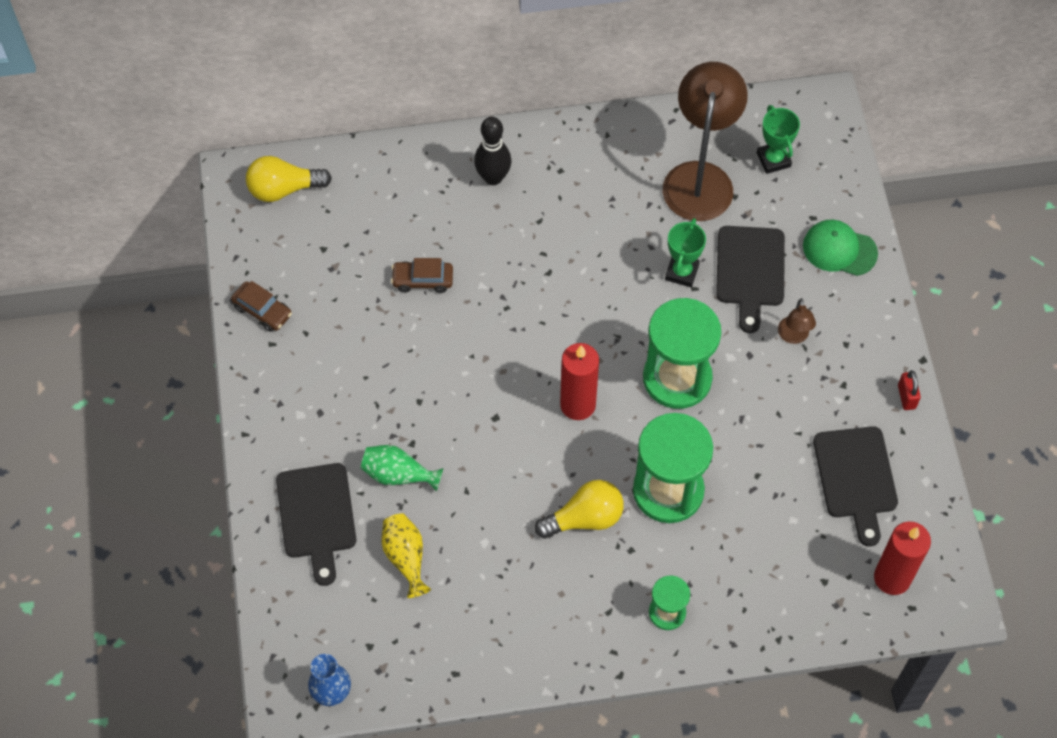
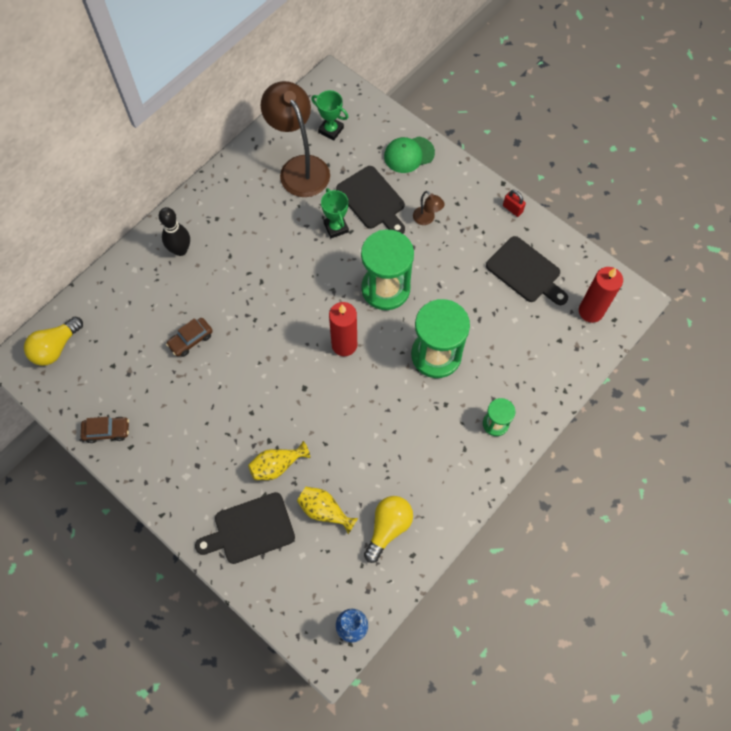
camera: 40 degrees left, 5 degrees up
black cutting board [276,463,356,586] -> black cutting board turned 120 degrees clockwise [195,492,295,564]
green vase [360,445,443,492] -> yellow vase [248,441,310,480]
yellow light bulb [535,480,624,538] -> yellow light bulb moved to [364,496,413,563]

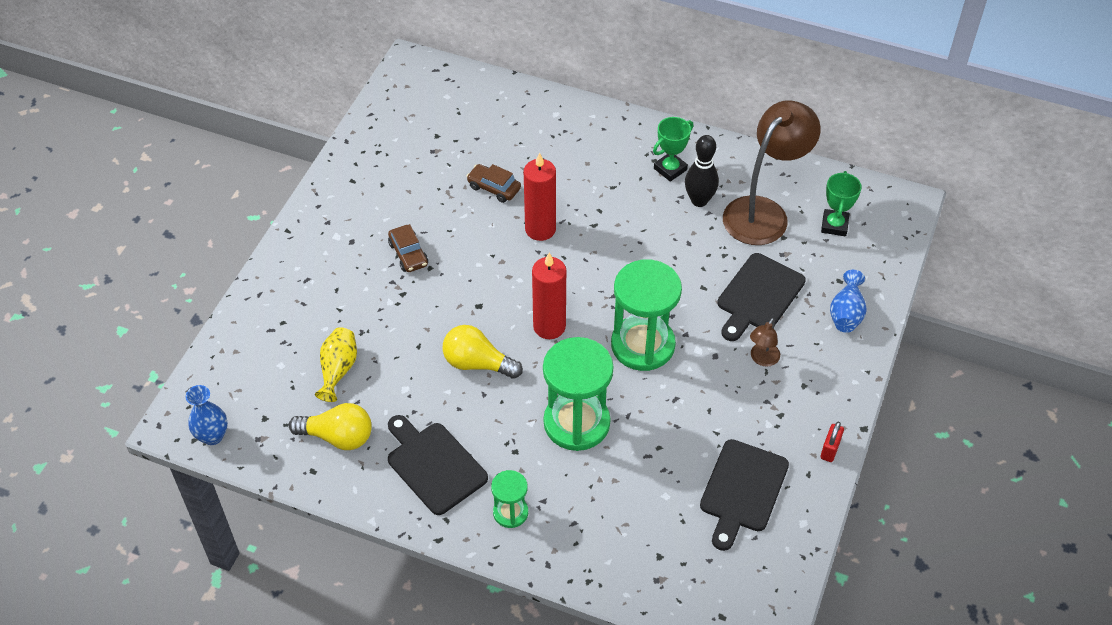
camera: 70 degrees right, 15 degrees down
yellow light bulb [24,317,83,366] -> yellow light bulb moved to [443,325,523,379]
brown car [81,417,129,443] -> brown car moved to [388,224,428,272]
black bowling pin [159,207,190,256] -> black bowling pin moved to [685,135,719,207]
black cutting board [195,492,295,564] -> black cutting board moved to [388,415,488,515]
yellow vase [248,441,310,480] -> none
green trophy [321,188,349,238] -> green trophy moved to [653,117,693,182]
green cap [384,137,435,173] -> blue vase [830,270,867,333]
red candle [579,267,623,323] -> red candle moved to [524,152,556,241]

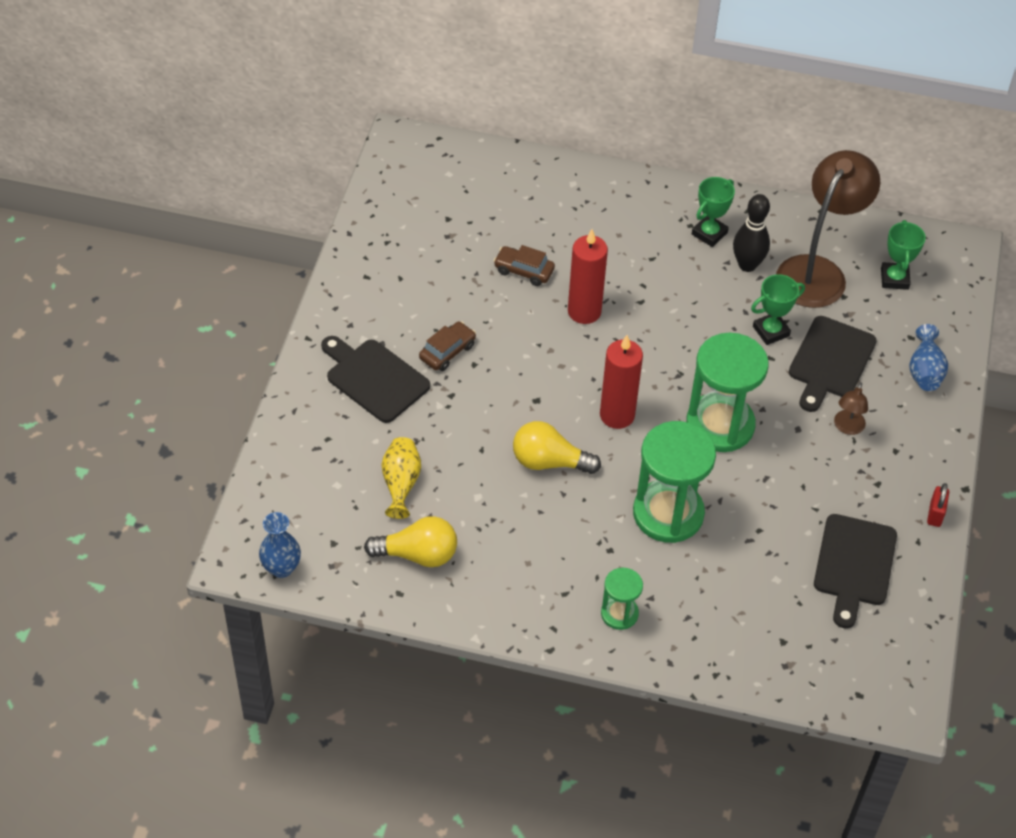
camera: 10 degrees left, 0 degrees up
brown car [388,224,428,272] -> brown car turned 105 degrees counterclockwise [419,321,476,371]
black cutting board [388,415,488,515] -> black cutting board moved to [321,336,430,423]
none -> green trophy [751,274,805,345]

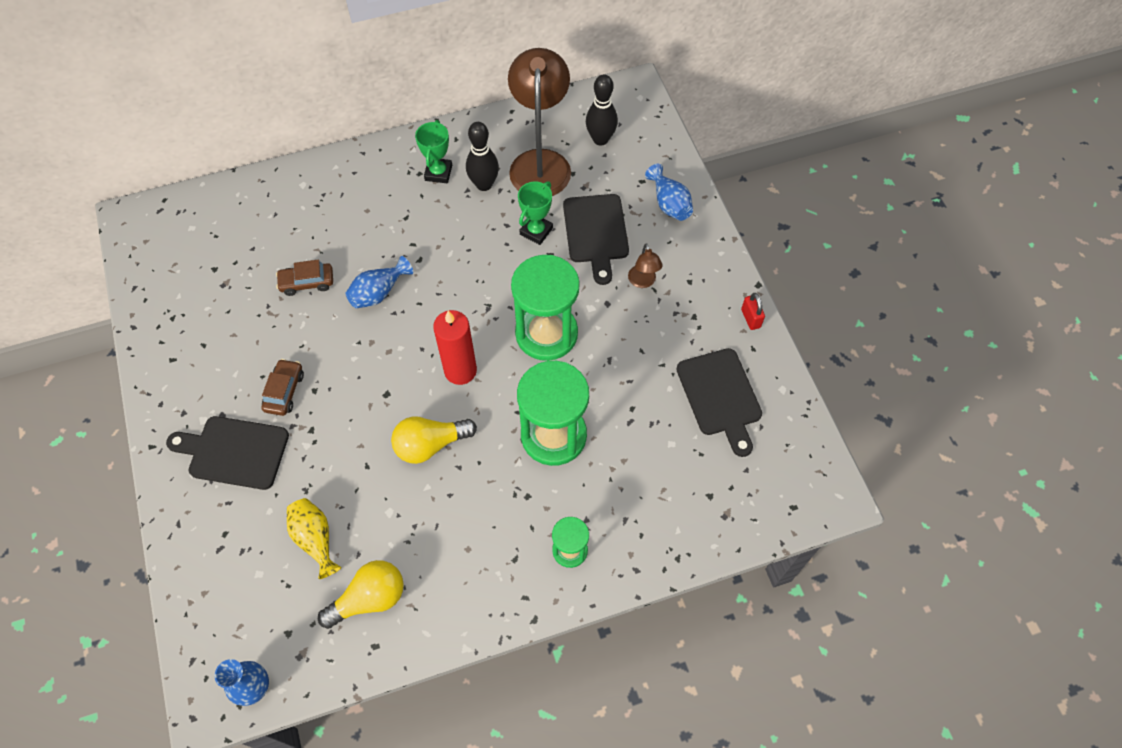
camera: 30 degrees left, 10 degrees up
red candle [568,229,608,324] -> blue vase [345,256,413,308]
green trophy [881,220,926,290] -> black bowling pin [586,74,618,145]

